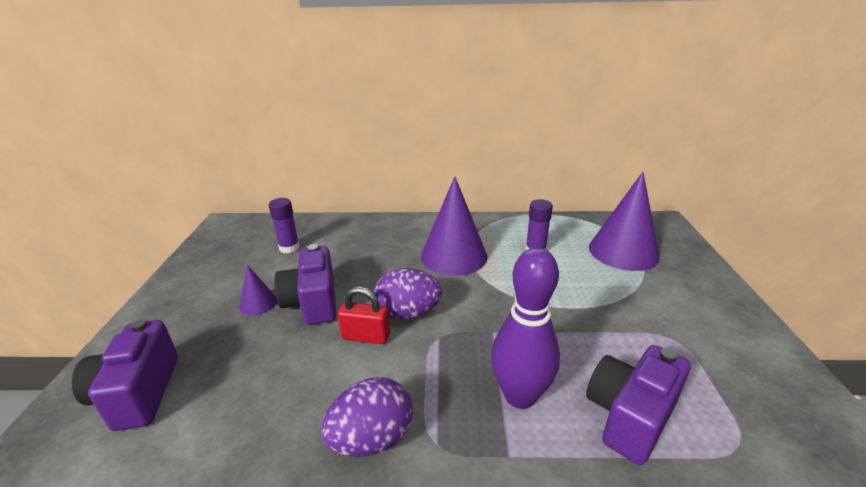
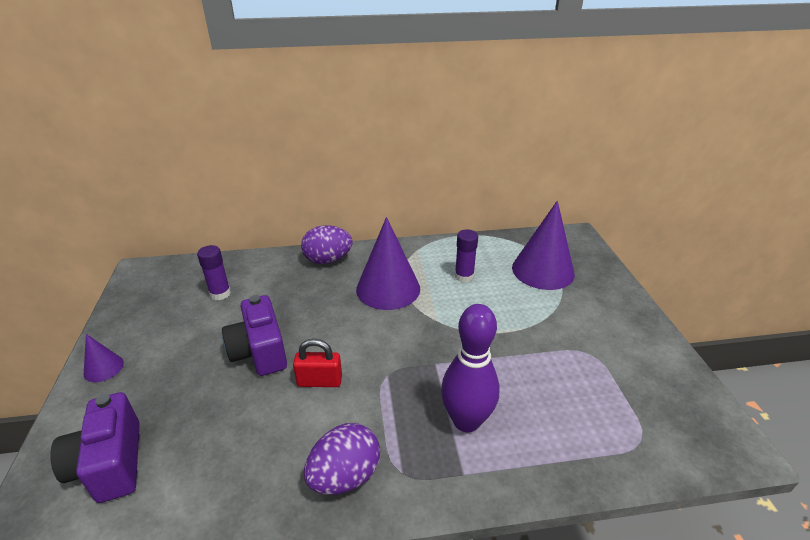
camera: 10 degrees left, 5 degrees up
purple cone [239,265,277,315] -> purple cone moved to [84,334,124,382]
purple egg [374,268,442,320] -> purple egg moved to [301,225,353,264]
purple camera [586,345,691,465] -> none

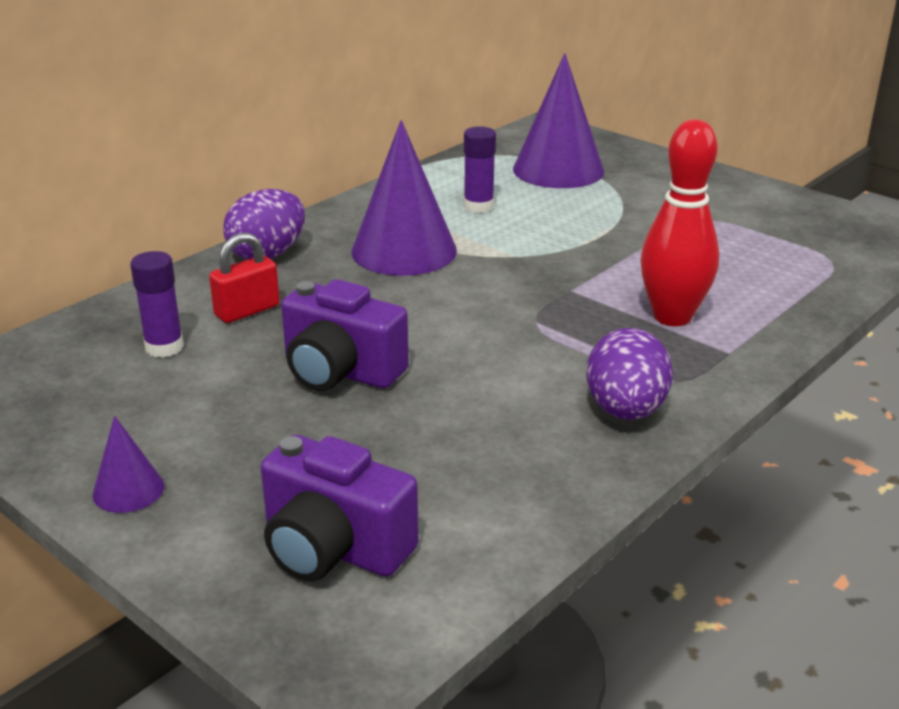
camera: 40 degrees left, 5 degrees down
red padlock [293,339,342,387] -> red padlock moved to [209,232,280,323]
purple bowling pin [441,304,499,432] -> red bowling pin [640,119,720,326]

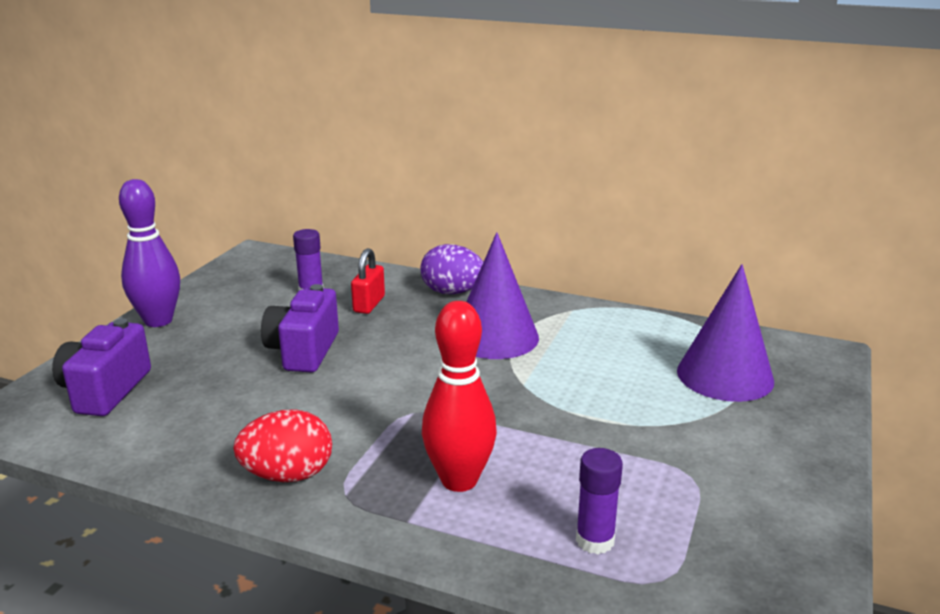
camera: 70 degrees right, 5 degrees down
purple cone [93,416,164,513] -> purple bowling pin [119,179,180,327]
red padlock [209,232,280,323] -> red padlock turned 75 degrees clockwise [351,248,385,314]
purple glue stick [464,126,496,213] -> purple glue stick moved to [576,448,623,554]
purple egg [586,328,673,420] -> red egg [233,409,332,482]

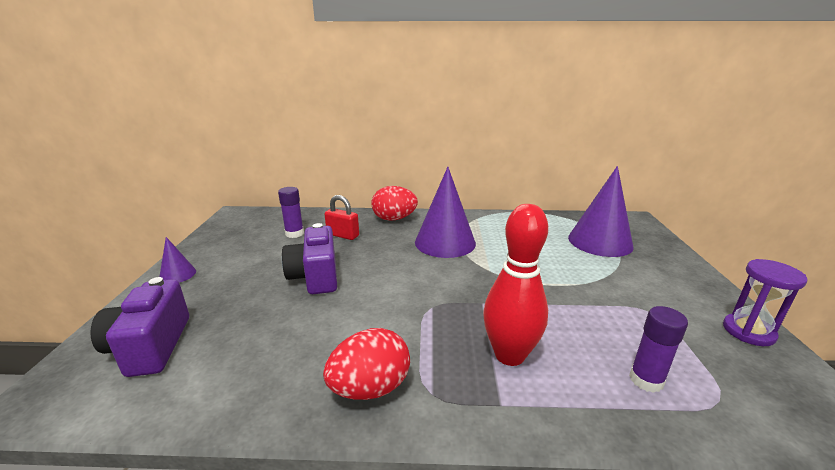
camera: 20 degrees left, 0 degrees up
purple bowling pin [119,179,180,327] -> purple cone [159,237,196,283]
red padlock [351,248,385,314] -> red padlock turned 60 degrees counterclockwise [324,195,359,240]
purple egg [420,244,483,294] -> red egg [372,186,418,221]
none -> purple hourglass [723,259,808,346]

